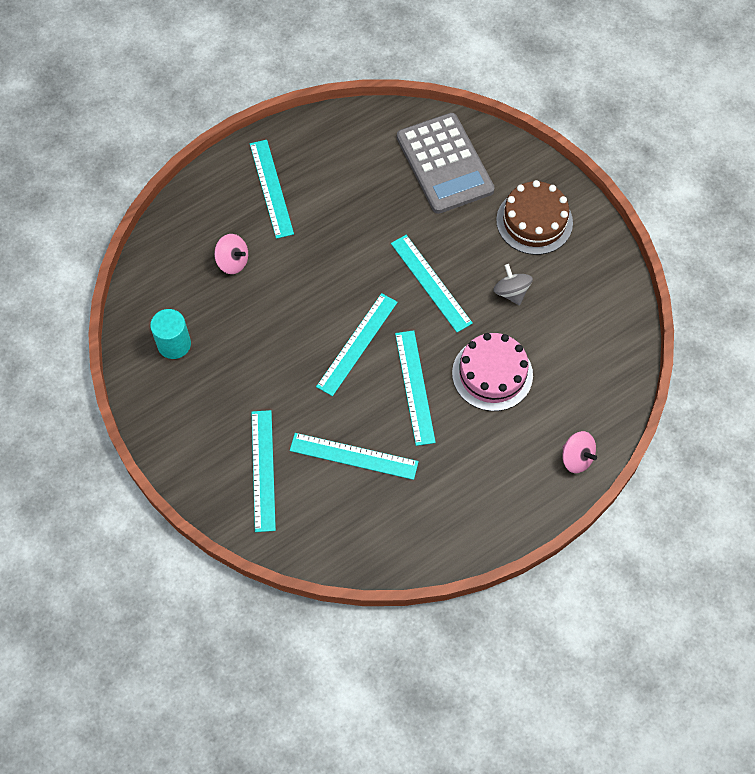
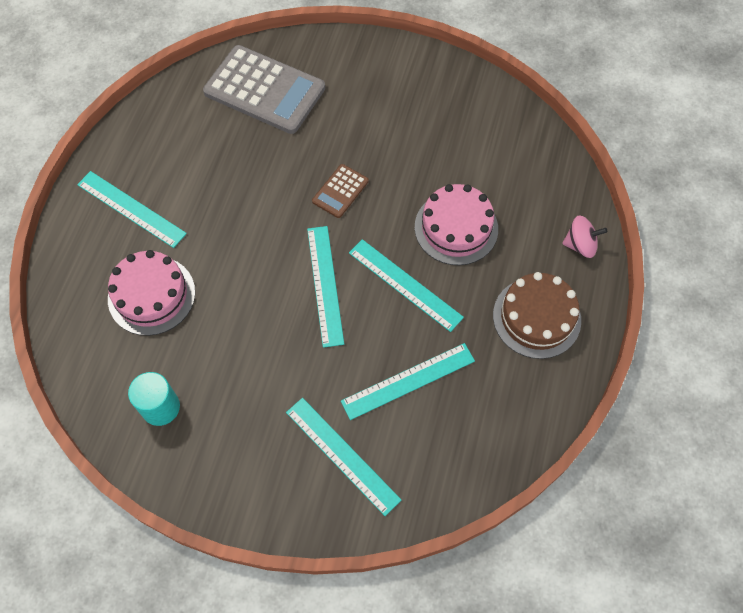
camera: 40 degrees left, 0 degrees up
pink spinning top [214,234,248,274] -> pink cake [108,250,195,336]
turquoise ruler [391,235,473,332] -> brown calculator [312,164,368,218]
grey spinning top [493,264,533,305] -> none
brown cake [496,180,573,255] -> brown cake moved to [493,272,581,359]

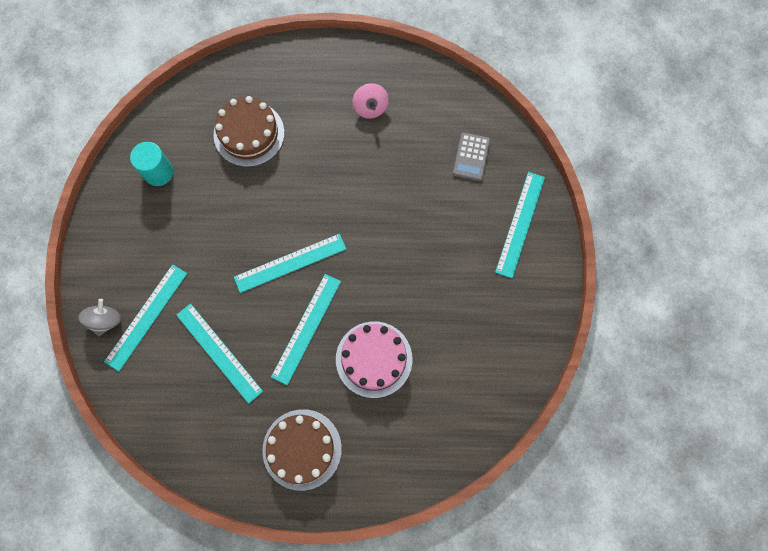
camera: 75 degrees right, 10 degrees up
turquoise ruler [77,171,187,248] -> turquoise ruler moved to [495,172,545,278]
pink cake [108,250,195,336] -> brown cake [214,96,285,167]
grey calculator [203,45,325,134] -> grey calculator [453,132,490,181], size x0.48
brown calculator [312,164,368,218] -> none
pink spinning top [562,215,607,258] -> pink spinning top moved to [352,83,389,119]
none -> grey spinning top [78,299,121,336]

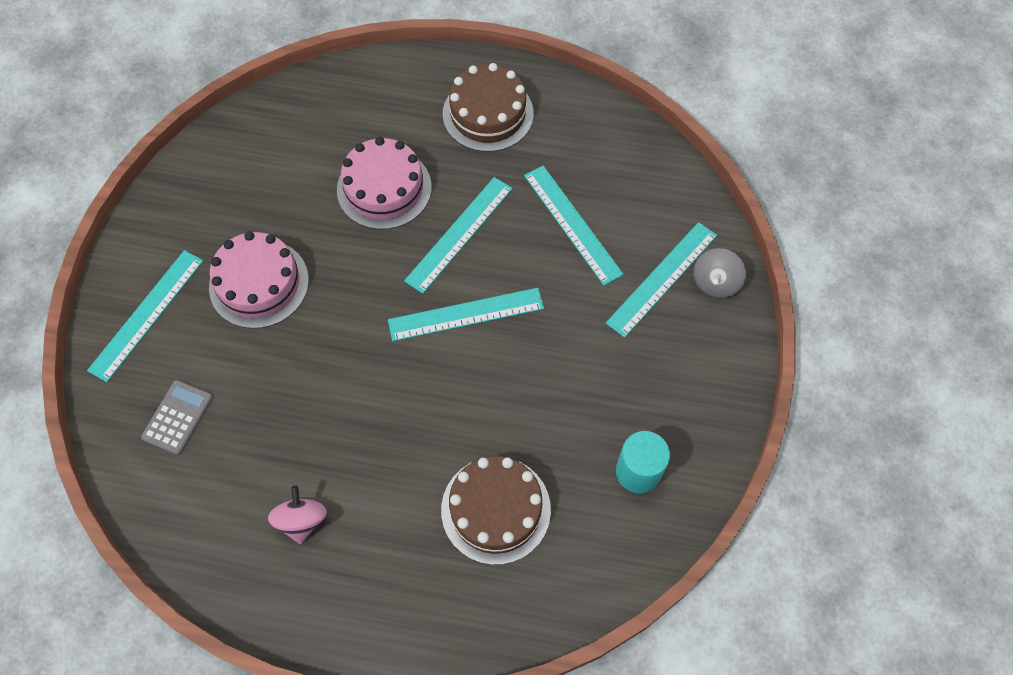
camera: 170 degrees left, 10 degrees down
none -> pink cake [209,231,309,329]

